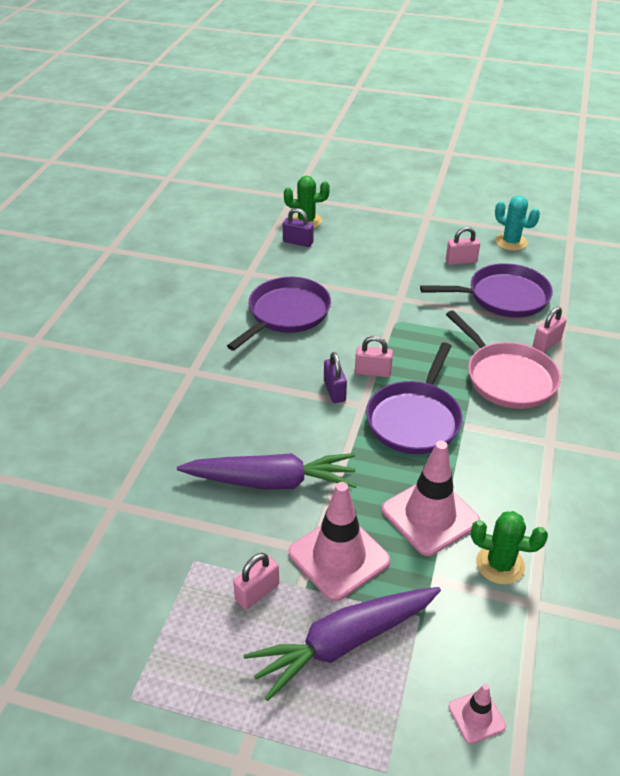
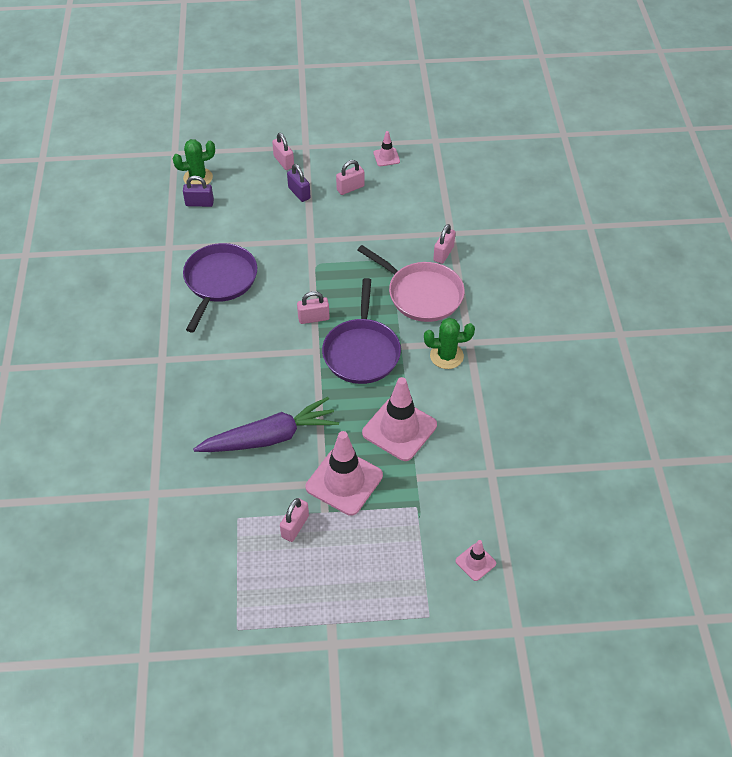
camera: 20 degrees left, 10 degrees up
purple carrot [244,587,441,701] -> none
purple padlock [324,352,347,403] -> purple padlock moved to [287,164,310,202]
purple pan [420,263,553,317] -> none
green cactus [471,511,548,585] -> green cactus moved to [424,318,475,369]
turquoise cactus [495,196,540,251] -> pink traffic cone [374,131,400,166]
none -> pink padlock [272,133,294,170]

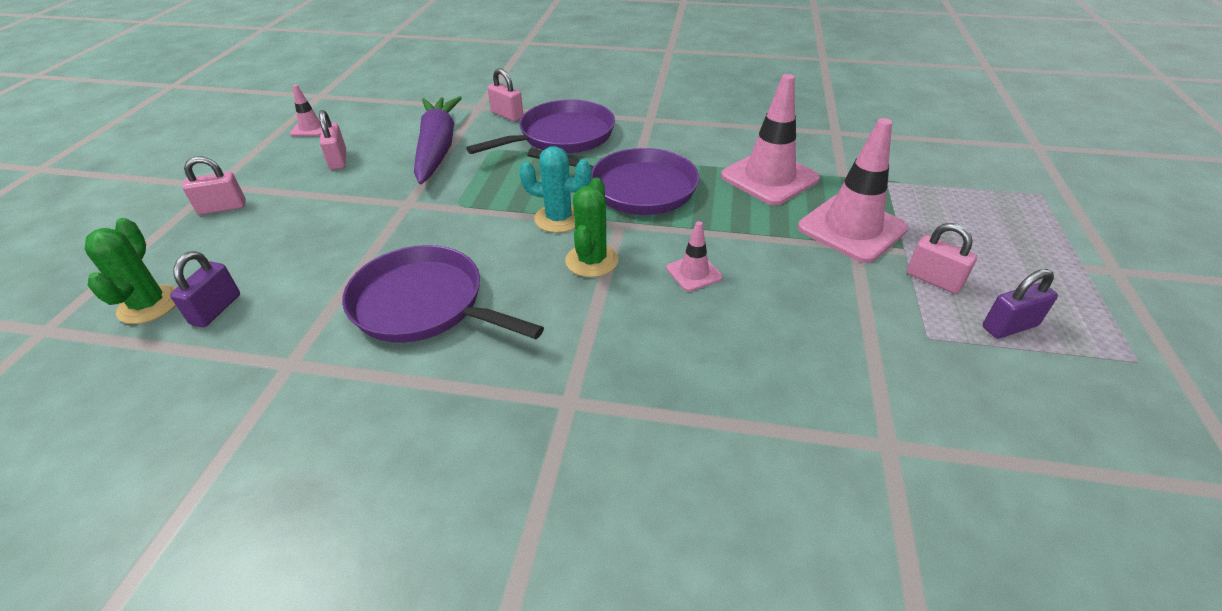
camera: 75 degrees left, 10 degrees down
purple carrot [193,397,339,452] -> purple carrot moved to [414,96,462,184]
purple padlock [287,164,310,202] -> purple padlock moved to [983,269,1058,338]
pink padlock [297,291,330,324] -> turquoise cactus [519,146,592,233]
pink pan [358,245,464,322] -> purple pan [466,99,615,154]
green cactus [424,318,475,369] -> green cactus moved to [565,178,618,277]
pink traffic cone [456,540,496,581] -> pink traffic cone moved to [666,221,723,292]

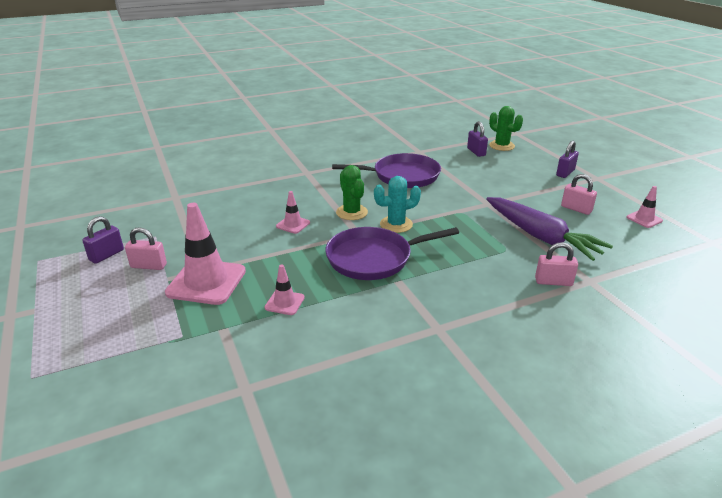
camera: 145 degrees right, 10 degrees down
pink padlock [182,156,246,215] -> purple padlock [556,141,579,178]
purple pan [466,99,615,154] -> none
pink traffic cone [721,74,820,205] -> pink traffic cone [265,264,305,315], size x0.49

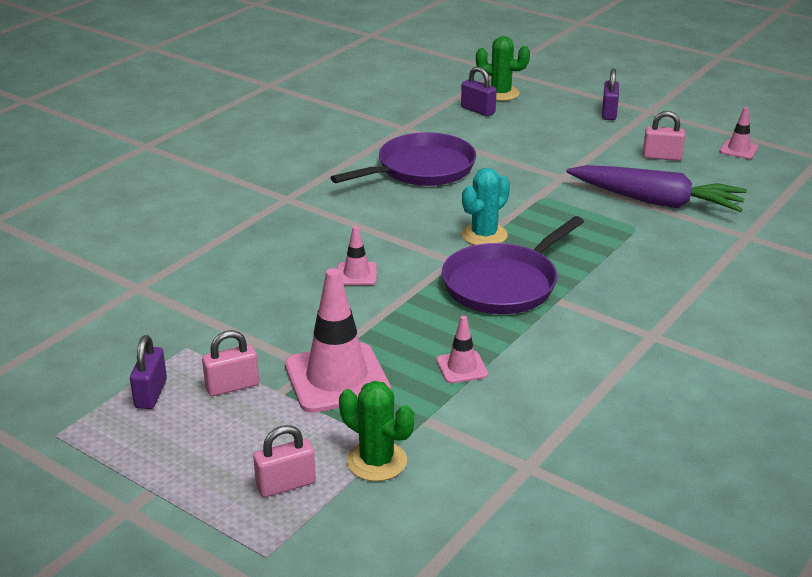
camera: 30 degrees left, 0 degrees up
green cactus [336,165,368,220] -> green cactus moved to [339,381,414,481]
pink padlock [535,242,578,286] -> pink padlock moved to [253,425,316,497]

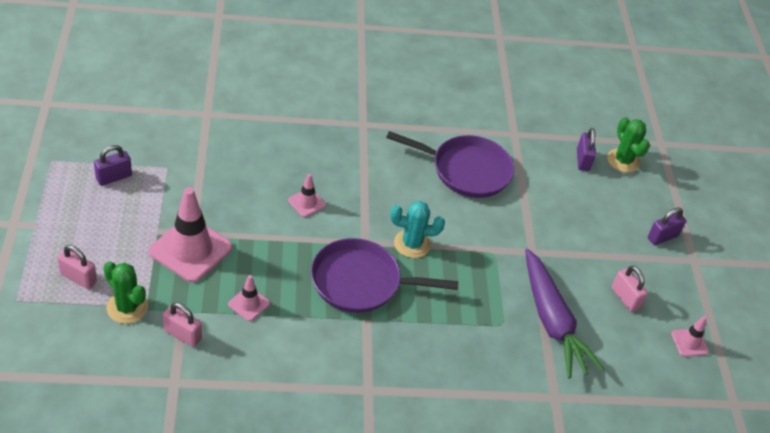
camera: 45 degrees right, 15 degrees up
pink padlock [202,330,259,396] -> pink padlock moved to [163,303,202,347]
green cactus [339,381,414,481] -> green cactus turned 45 degrees counterclockwise [103,262,148,324]

